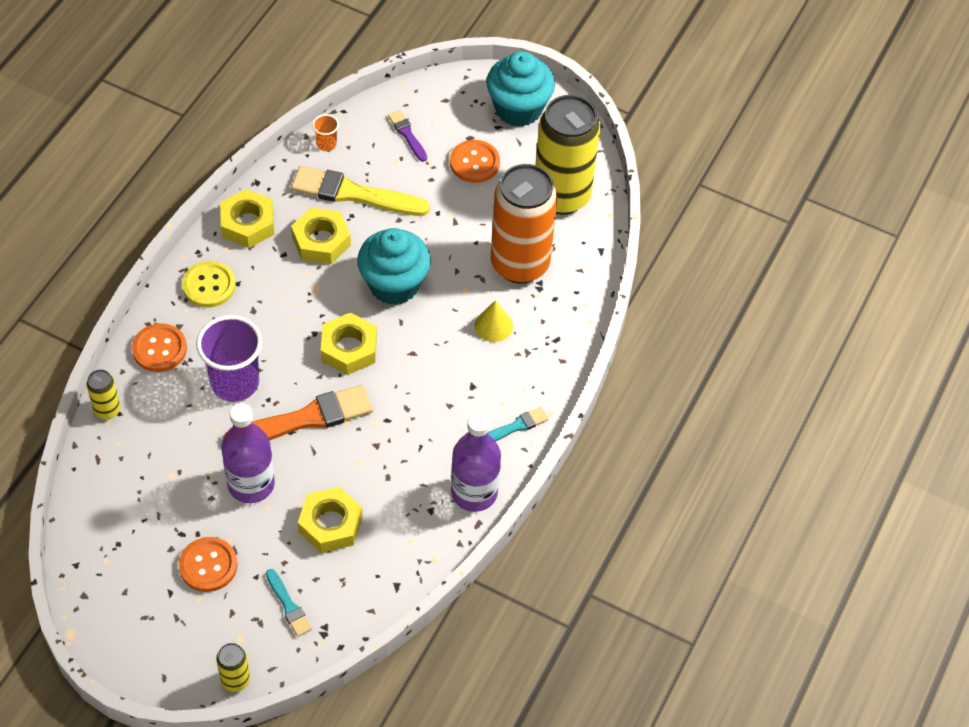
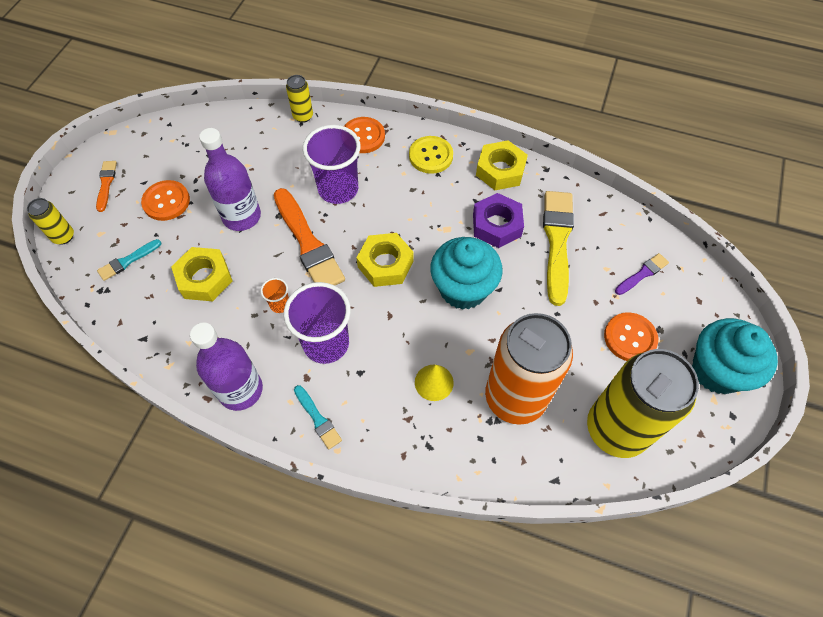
camera: 85 degrees right, 5 degrees up
yellow nut [291,208,351,264] -> purple nut [473,193,524,248]
orange cup [312,114,339,151] -> orange cup moved to [260,278,289,313]
none -> orange brush [96,161,117,212]
none -> purple cup [284,282,351,364]

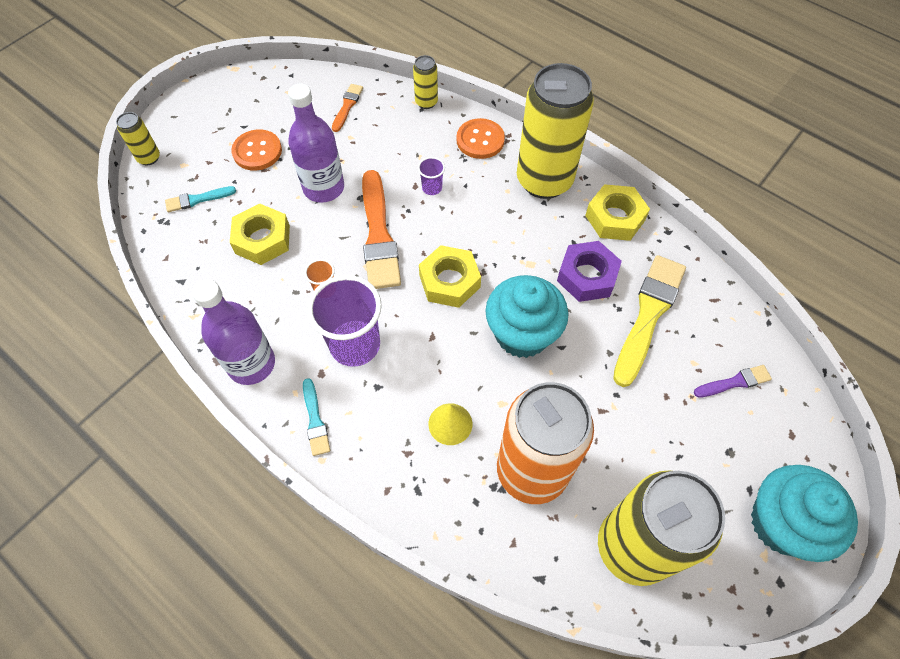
camera: 20 degrees right, 0 degrees up
orange brush [96,161,117,212] -> orange brush moved to [332,84,363,132]
purple cup [303,125,361,204] -> purple cup [418,157,445,195], size x0.45
yellow button [409,136,453,174] -> yellow can [517,63,594,199]
orange button [604,313,658,361] -> none

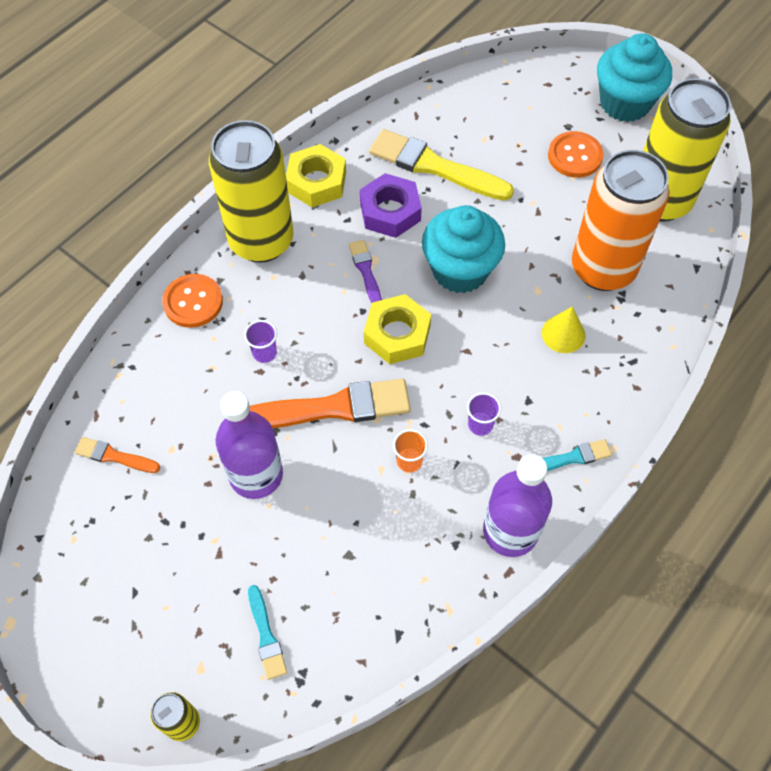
camera: 90 degrees left, 0 degrees up
yellow nut [230,204,290,265] -> none
orange button [231,129,282,171] -> orange button moved to [548,131,604,178]
purple cup [307,275,382,367] -> purple cup [467,392,501,436], size x0.45
yellow can [413,55,438,109] -> none
purple brush [694,365,772,398] -> purple brush moved to [349,240,382,303]

